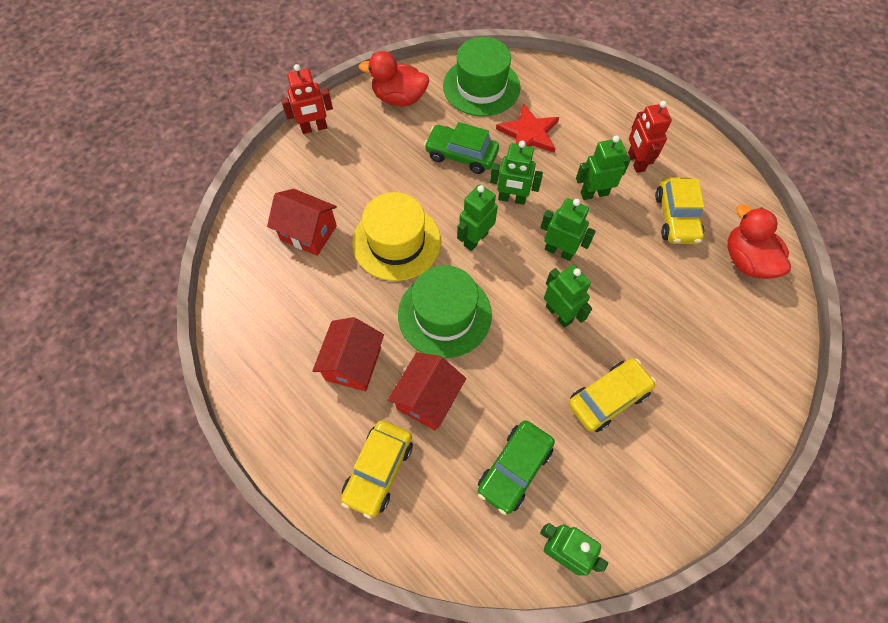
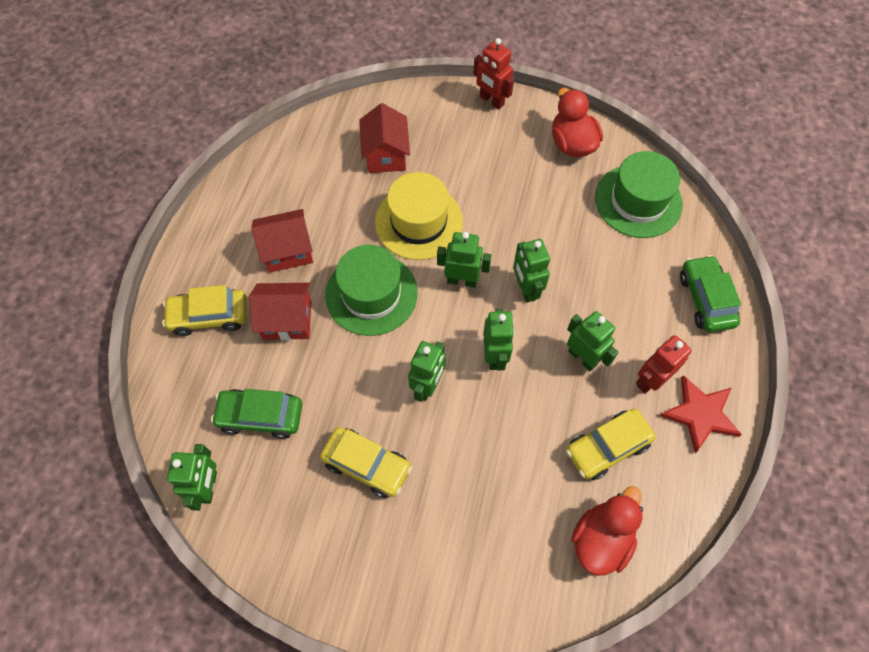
camera: 60 degrees right, 0 degrees up
green car [424,122,499,174] -> green car moved to [680,255,741,333]
red star [496,103,559,153] -> red star moved to [660,375,742,453]

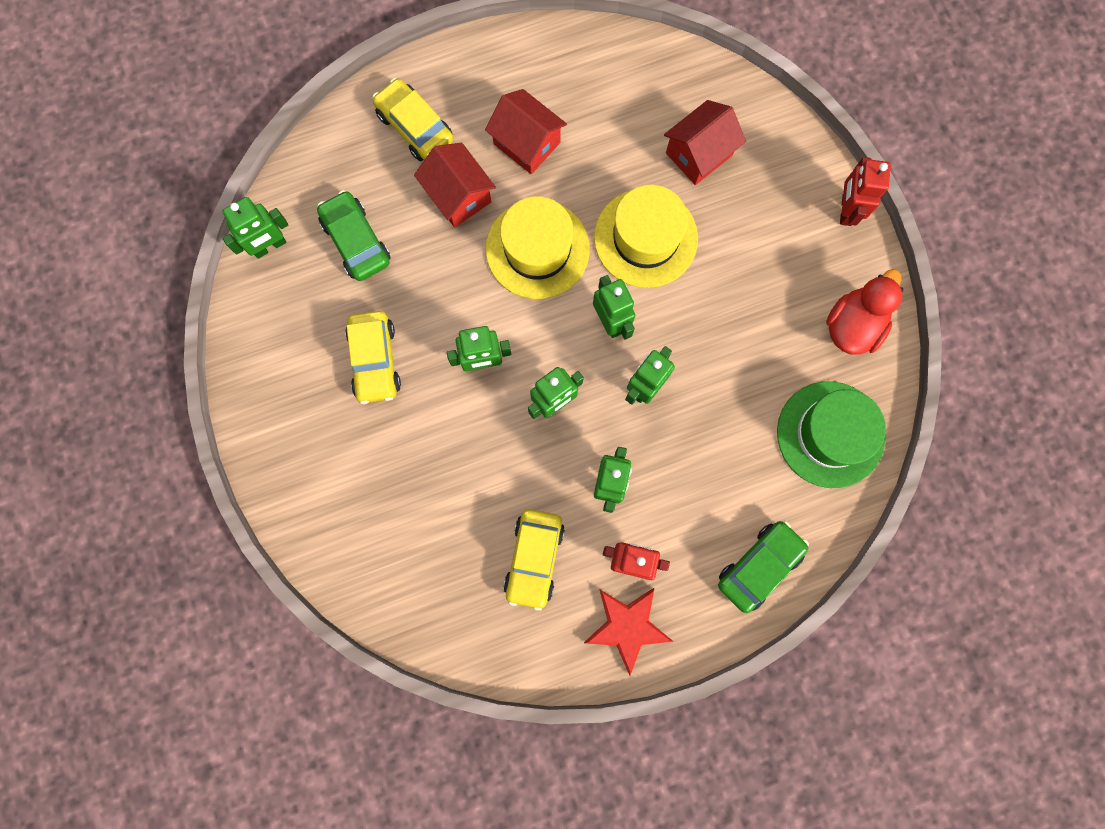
camera: 55 degrees right, 15 degrees up
green hat [325,245,418,336] -> yellow hat [486,196,590,299]
yellow car [566,409,656,480] -> yellow car turned 105 degrees counterclockwise [503,509,565,611]
red duck [571,486,643,576] -> none

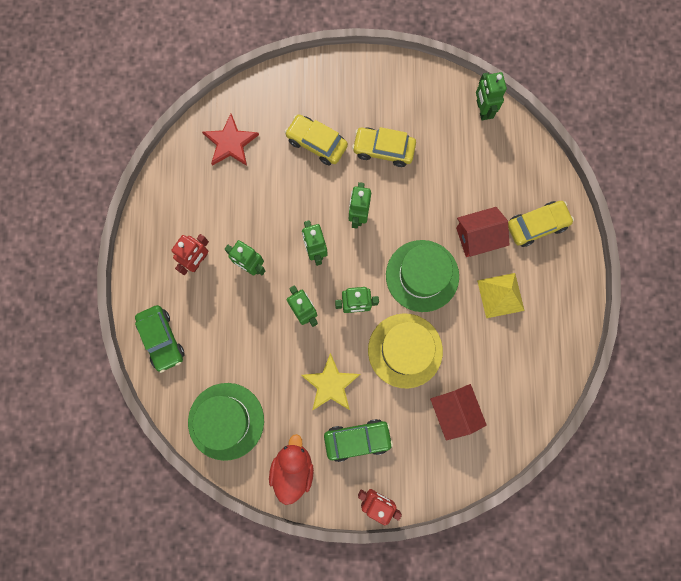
camera: 110 degrees right, 0 degrees up
green car [317,190,391,281] -> green car moved to [324,419,393,462]
red house [485,89,567,174] -> yellow pyramid [477,273,525,318]
yellow hat [486,196,590,299] -> green hat [386,240,459,312]
yellow car [503,509,565,611] -> yellow car moved to [285,115,348,165]
red star [584,588,674,675] -> red star moved to [202,114,259,166]
red duck [826,269,903,355] -> red duck turned 135 degrees counterclockwise [269,434,314,505]
none -> yellow star [301,353,360,411]

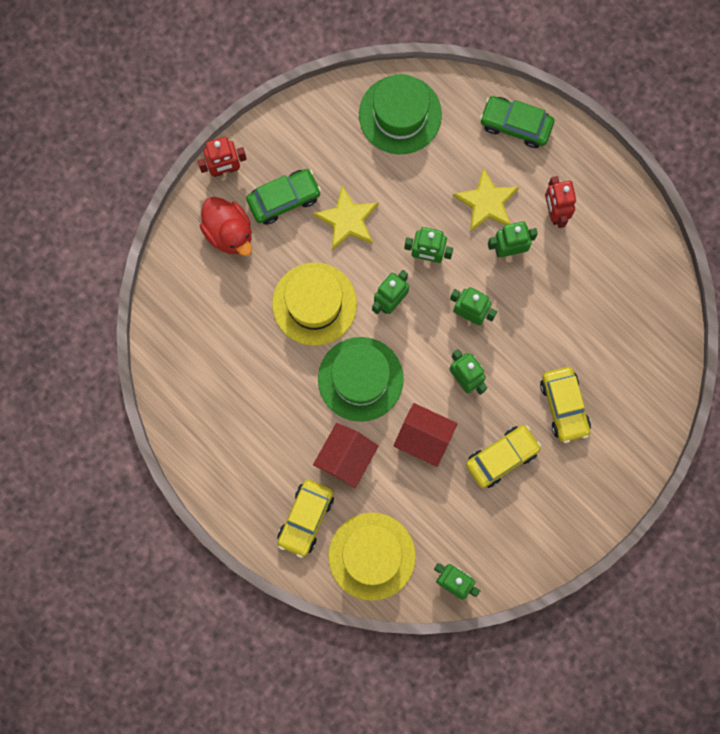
camera: 135 degrees right, 0 degrees up
red star [202,114,259,166] -> none
red duck [269,434,314,505] -> red duck moved to [200,197,252,256]
yellow car [285,115,348,165] -> yellow car turned 90 degrees clockwise [540,367,591,443]
green car [324,419,393,462] -> green car turned 150 degrees counterclockwise [246,169,321,225]
red house [430,384,487,441] -> red house moved to [393,403,458,467]
yellow pyramid [477,273,525,318] -> none
none -> yellow hat [328,512,416,601]
none -> yellow star [453,167,519,232]

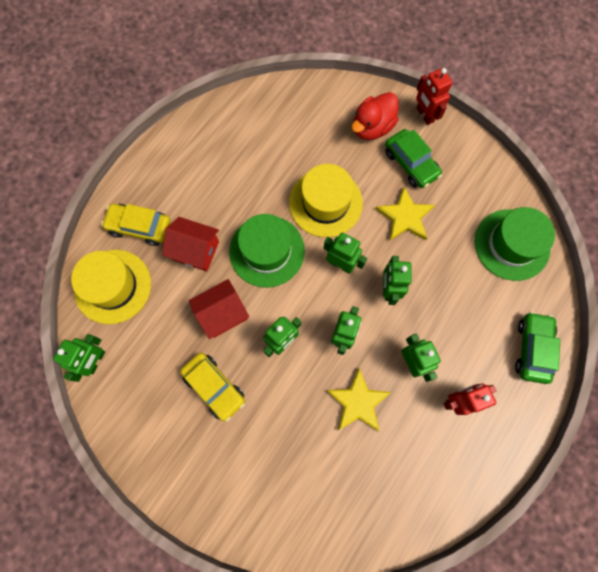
camera: 80 degrees right, 5 degrees down
red house [393,403,458,467] -> red house turned 45 degrees clockwise [189,279,249,339]
yellow star [453,167,519,232] -> yellow star moved to [326,368,391,431]
yellow car [540,367,591,443] -> none

